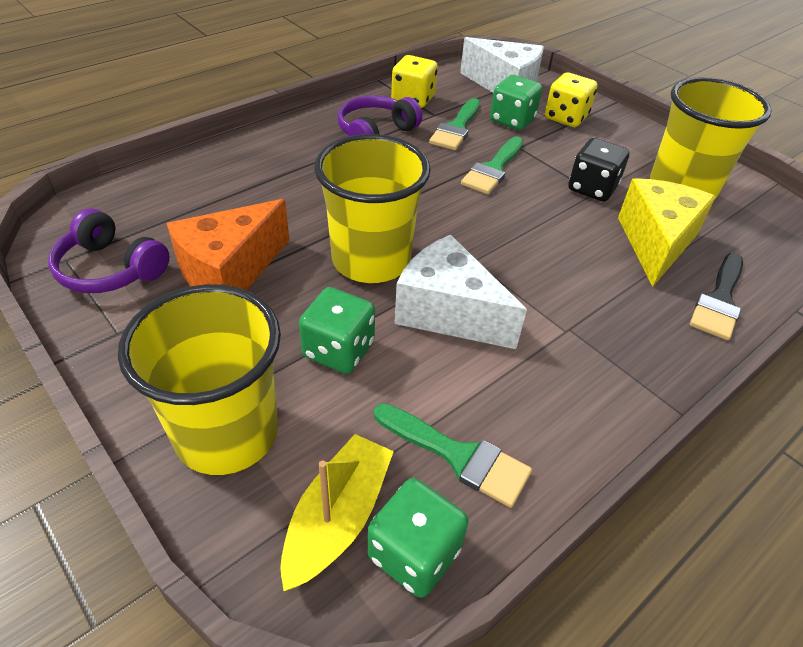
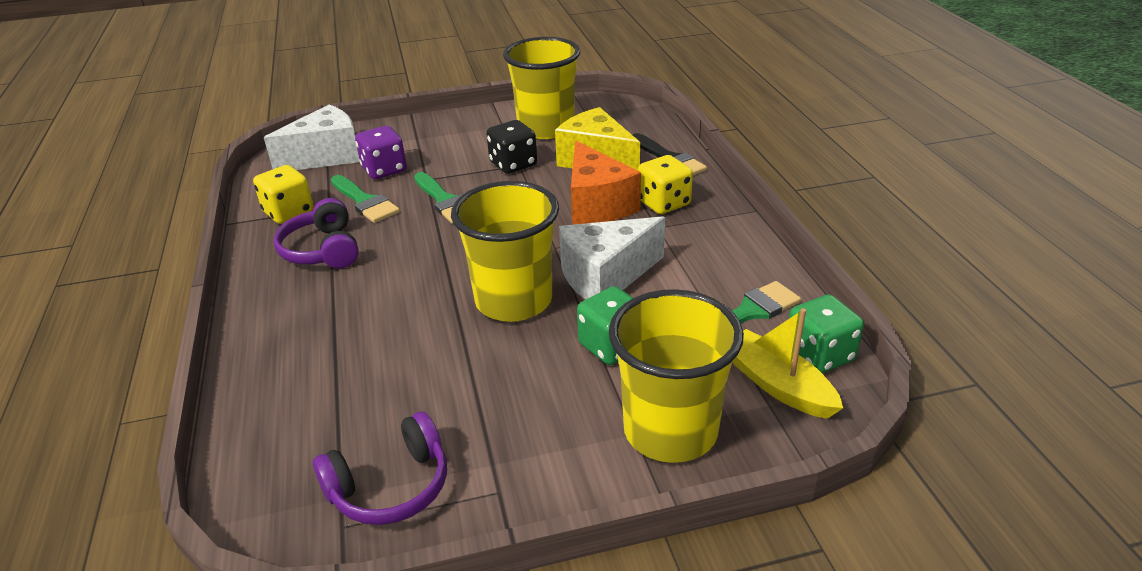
camera: 60 degrees left, 10 degrees down
orange cheese [167,199,289,290] -> orange cheese moved to [571,141,641,225]
green dice [490,75,542,130] -> purple dice [355,126,407,179]
yellow dice [545,72,597,127] -> yellow dice moved to [638,155,693,214]

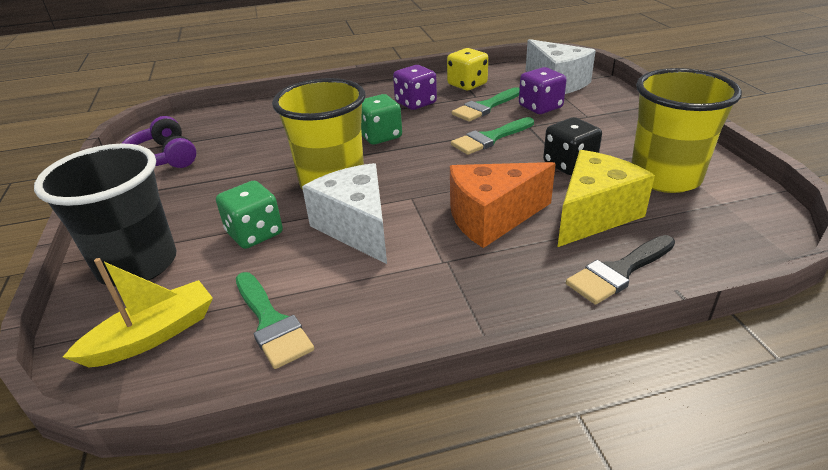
camera: 90 degrees right, 0 degrees up
purple headphones [274,198,359,269] -> purple dice [393,65,437,110]
yellow cup [609,289,744,463] -> black cup [34,143,177,287]
yellow dice [638,155,693,214] -> none
green dice [789,294,864,373] -> green dice moved to [361,94,402,145]

